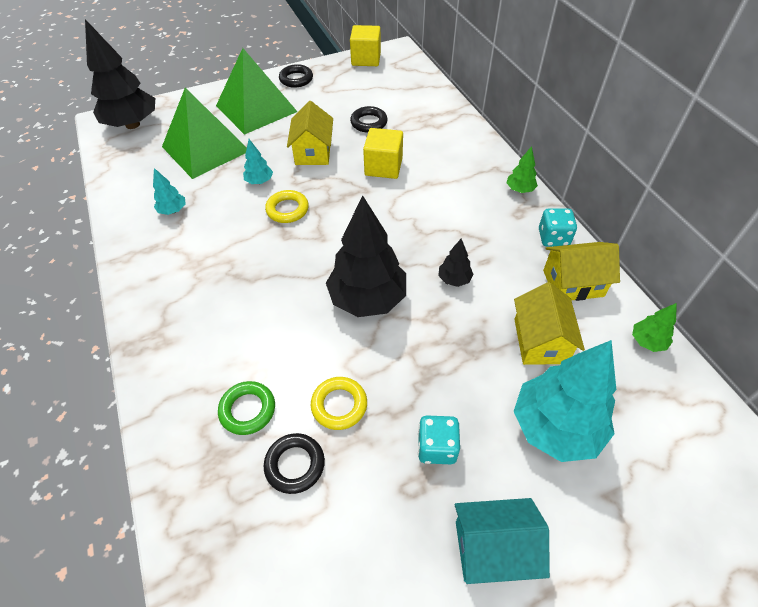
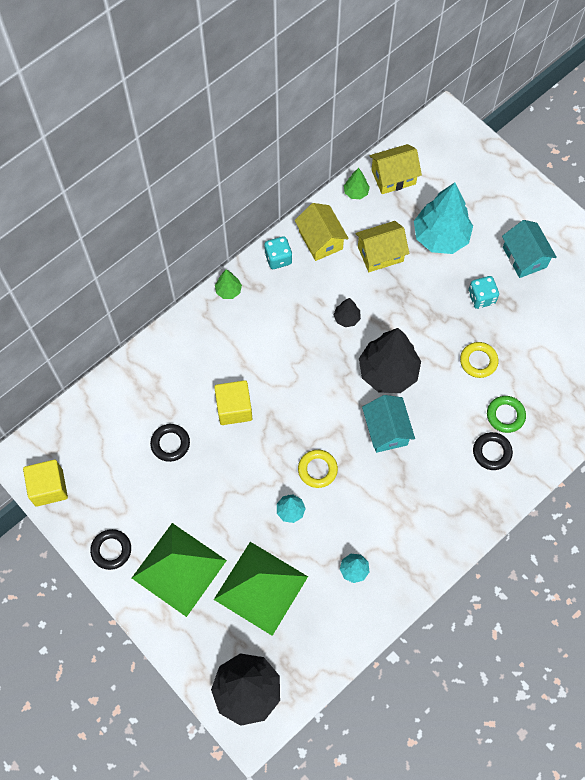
camera: 110 degrees left, 15 degrees up
black ring [264,433,325,494] -> black ring moved to [473,432,513,470]
yellow house [287,101,333,165] -> yellow house moved to [369,144,422,194]
none -> turquoise house [362,395,415,453]

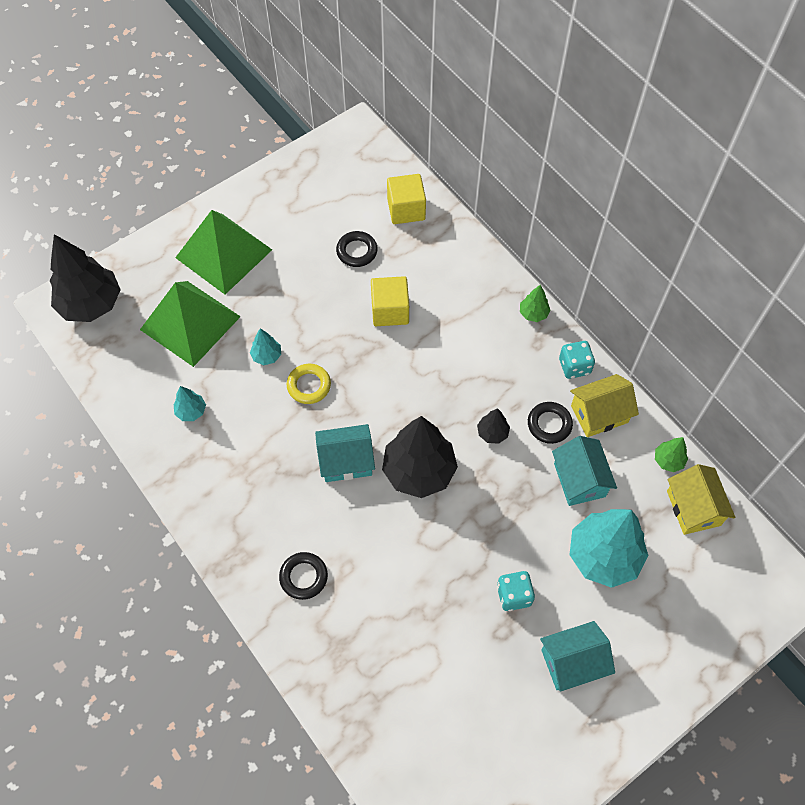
camera: 95 degrees right, 5 degrees down
yellow cube [23,460,68,507] -> yellow cube moved to [387,174,426,224]
black ring [90,529,131,570] -> black ring moved to [528,402,573,444]
yellow house [355,221,409,272] -> turquoise house [552,436,617,506]
yellow ring [460,342,498,378] -> none
green ring [487,396,526,433] -> none

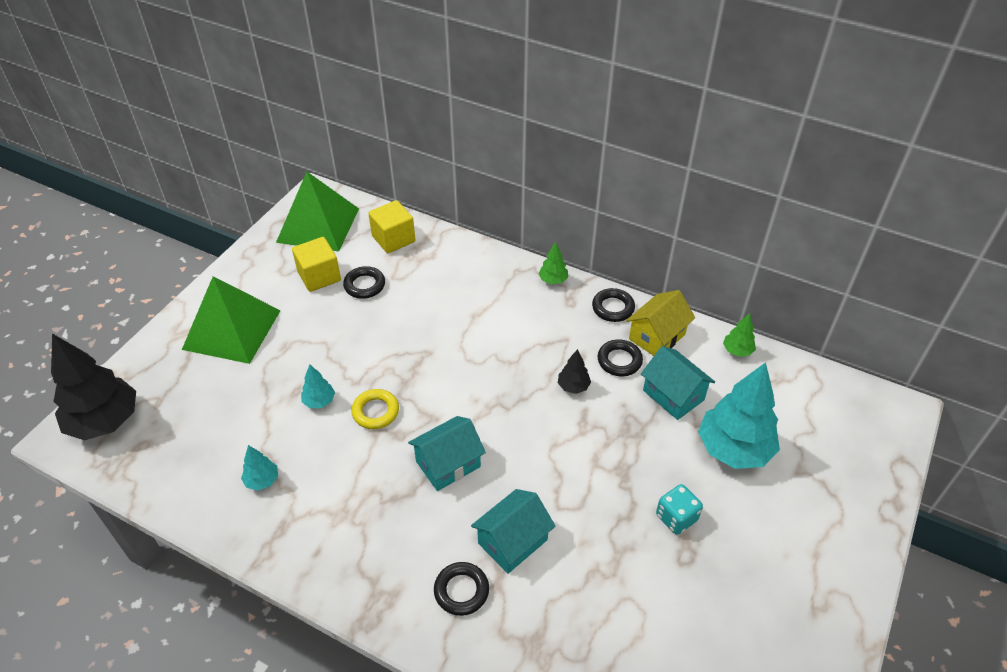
camera: 25 degrees left, 15 degrees down
green pyramid [140,281,241,367] -> green pyramid moved to [276,172,359,252]
yellow cube [371,276,409,326] -> yellow cube moved to [292,237,341,292]
black tree [382,416,458,498] -> none
turquoise house [540,621,615,692] -> turquoise house moved to [471,489,555,574]
turquoise dice [559,341,595,379] -> black ring [592,288,635,322]
yellow house [667,464,735,535] -> none

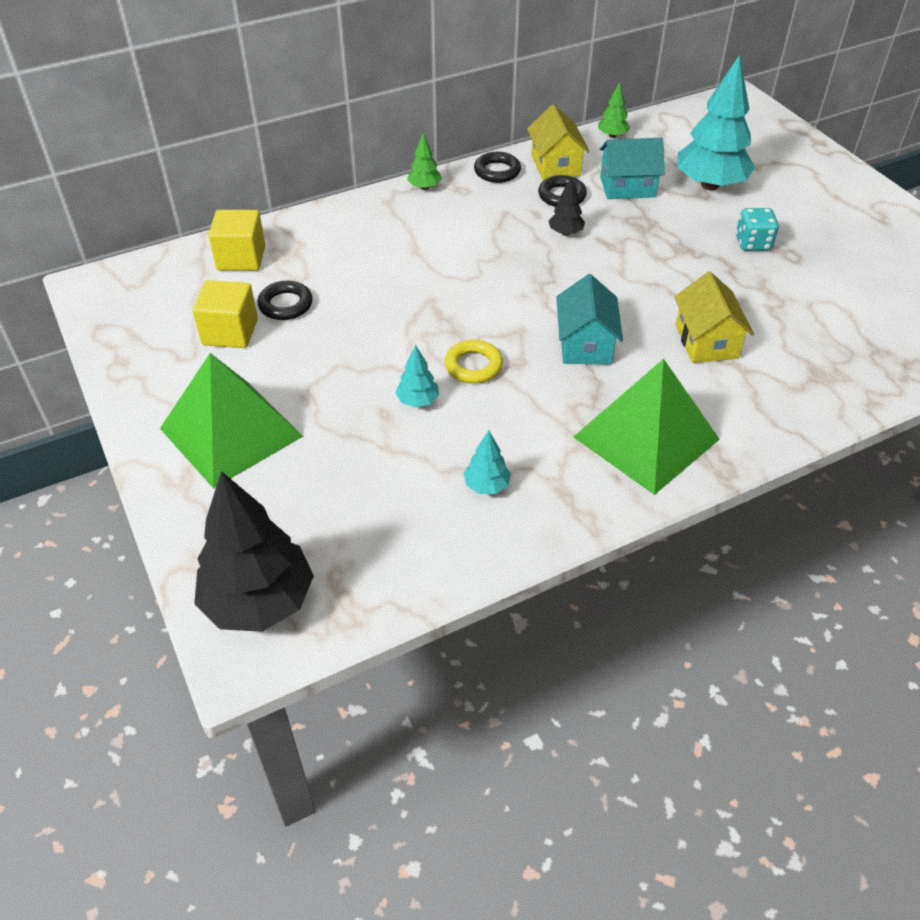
camera: 55 degrees left, 0 degrees up
green pyramid [276,172,359,252] -> green pyramid moved to [573,359,720,495]
black ring [434,562,489,616] -> none
turquoise house [471,489,555,574] -> yellow house [674,272,754,363]

